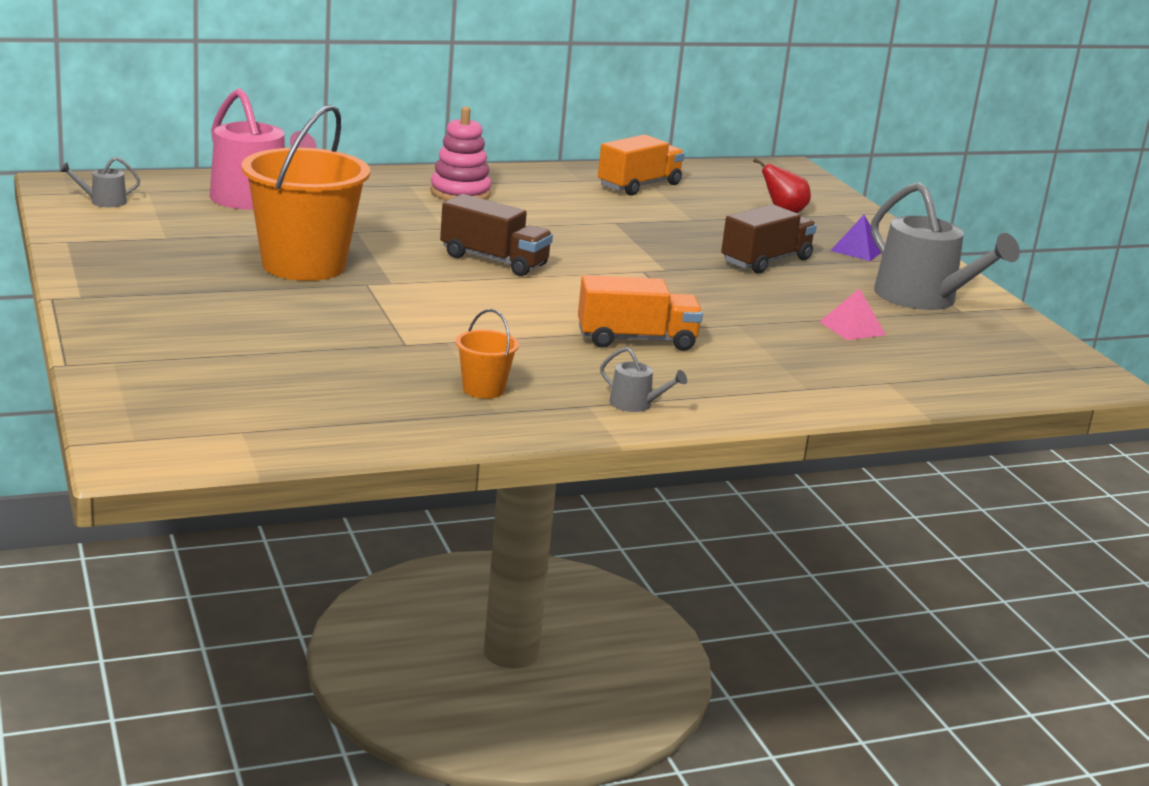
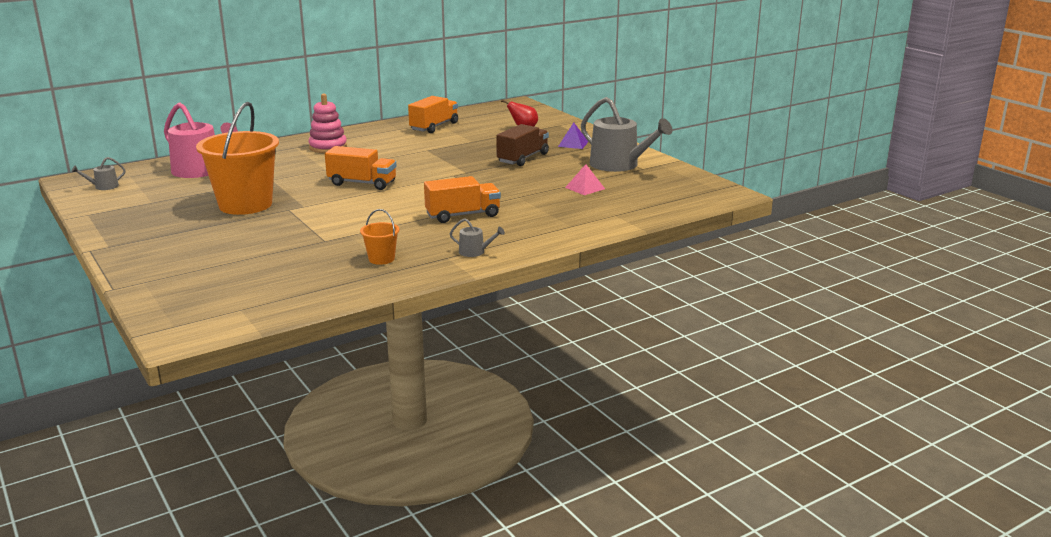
camera: 10 degrees left, 0 degrees up
brown truck [440,194,553,276] -> orange truck [325,146,396,190]

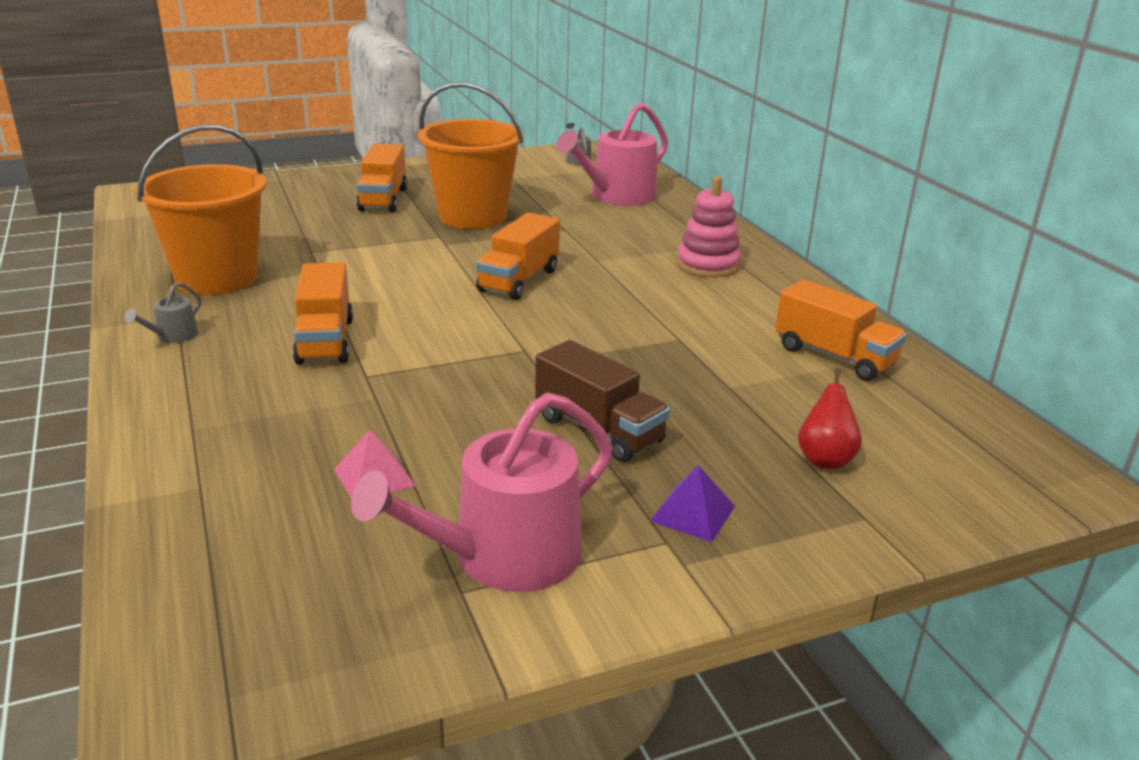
camera: 100 degrees right, 5 degrees up
orange bucket [360,209,399,265] -> orange bucket [135,124,267,295], size x2.29
grey watering can [581,97,673,172] -> pink watering can [351,393,613,592]
none -> orange truck [356,144,407,212]

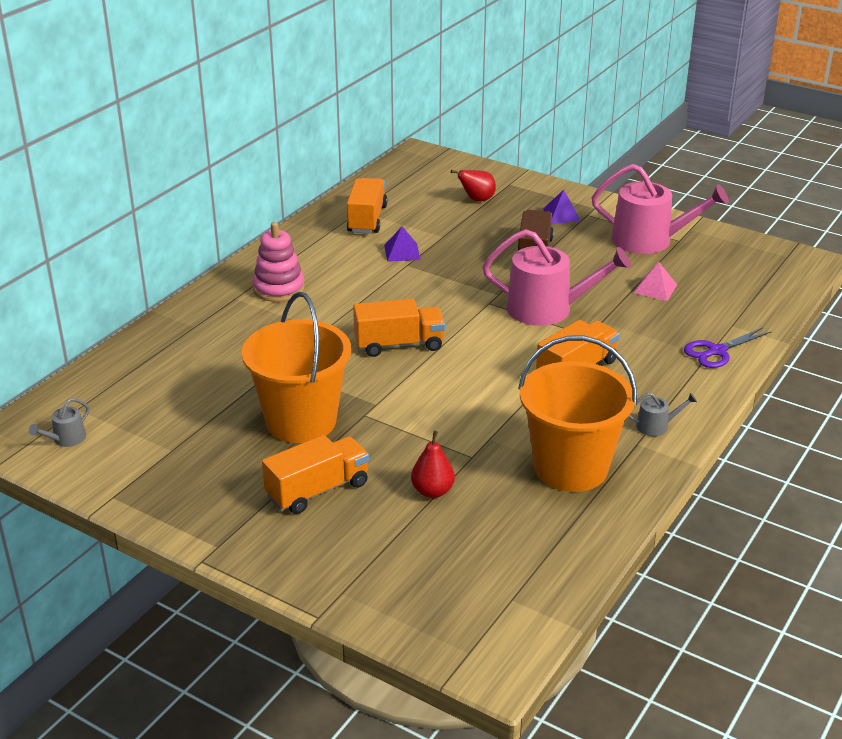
camera: 125 degrees left, 5 degrees up
pink watering can [556,102,668,206] -> pink watering can moved to [483,229,631,326]
none -> purple pyramid [384,227,420,262]
none -> red pear [411,431,455,498]
none -> purple scissors [684,327,772,368]

